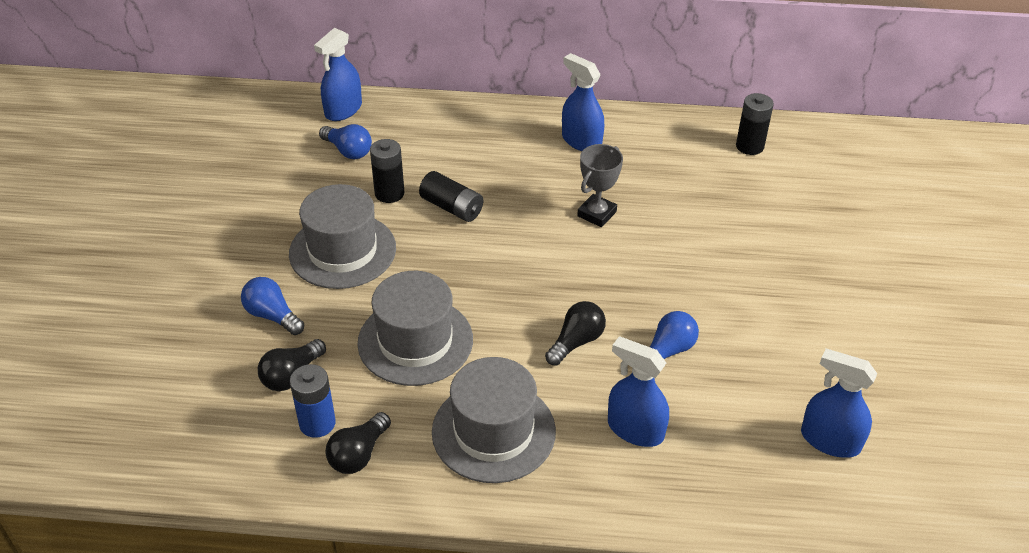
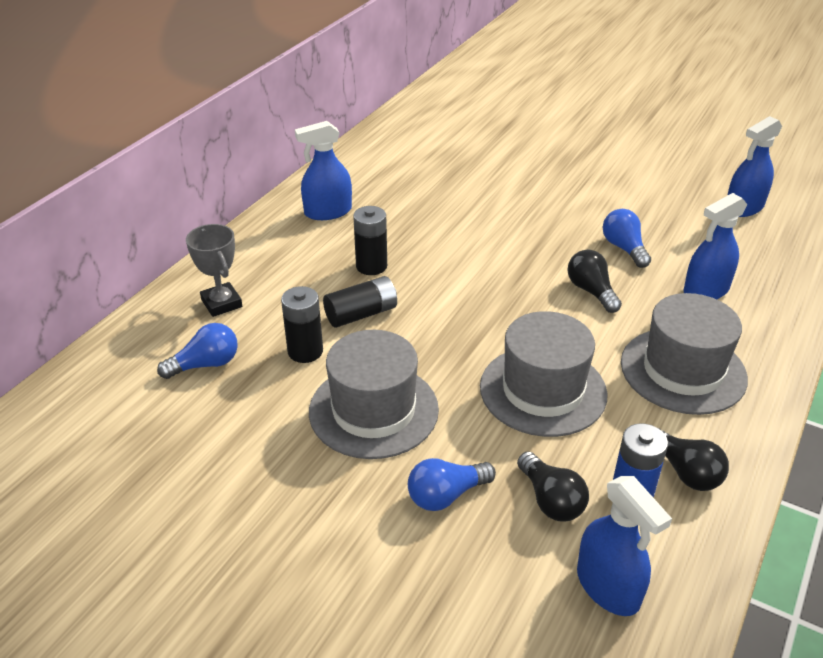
camera: 65 degrees left, 5 degrees down
blue spray bottle [314,28,362,121] -> blue spray bottle moved to [577,476,672,616]
grey trophy [577,144,623,227] -> grey trophy moved to [186,224,242,317]
black battery [736,93,774,155] -> black battery moved to [353,206,387,275]

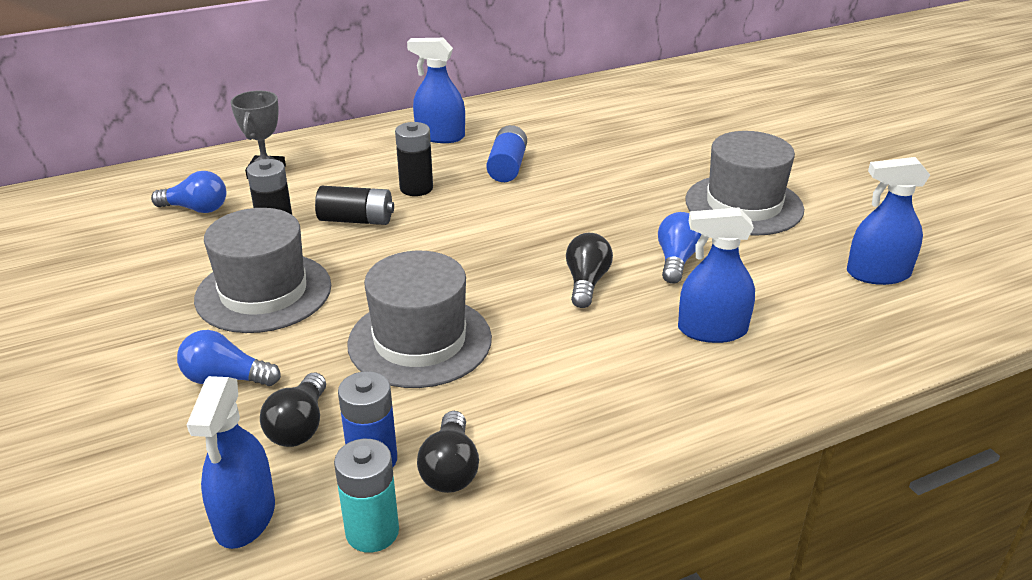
camera: 35 degrees right, 5 degrees down
grey hat [621,293,748,415] -> grey hat moved to [685,131,804,236]
none -> turquoise battery [334,439,399,553]
none -> blue battery [486,125,527,182]

